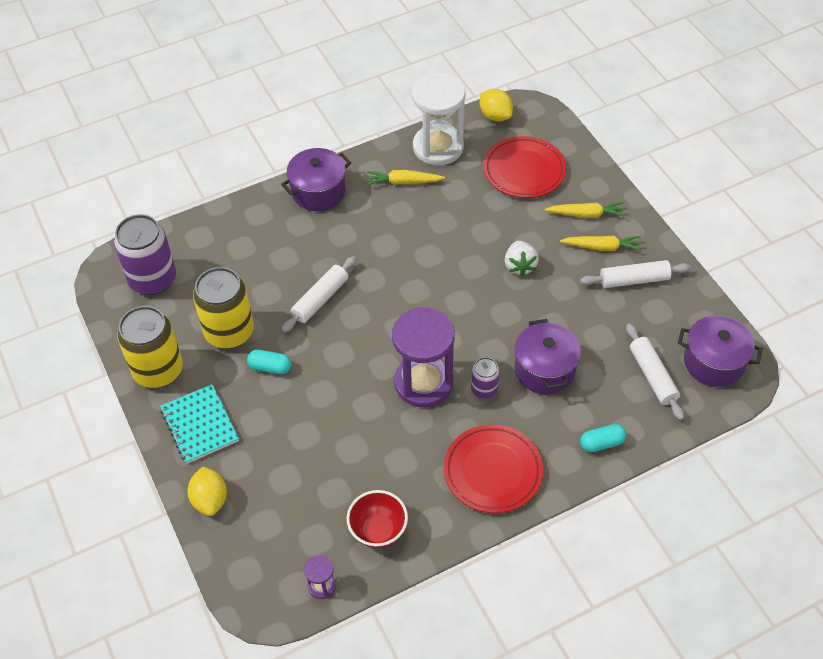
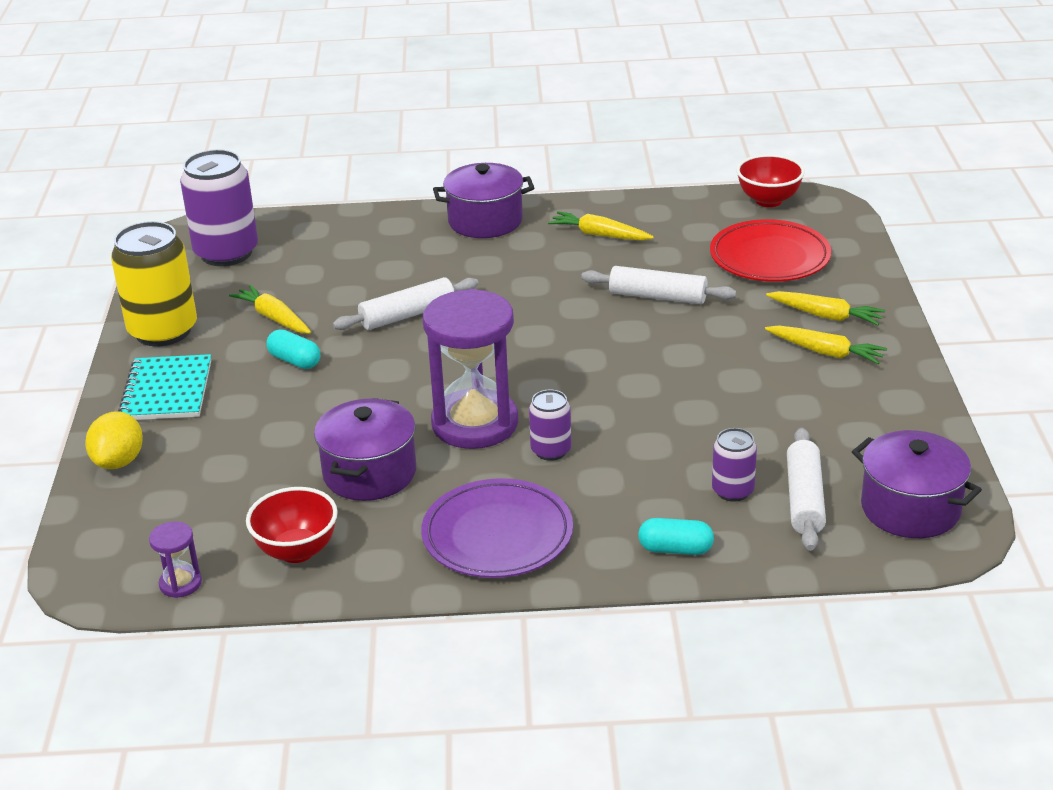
camera: 25 degrees right, 20 degrees down
yellow can [193,267,254,349] -> yellow carrot [229,285,311,334]
white hourglass [412,72,466,165] -> none
red plate [444,424,543,513] -> purple plate [421,478,573,578]
yellow lemon [480,89,513,121] -> red bowl [736,154,805,207]
white strawberry [505,241,539,276] -> none
purple pot [514,319,581,394] -> purple pot moved to [314,398,416,501]
white rolling pin [580,260,691,288] -> white rolling pin moved to [581,266,736,304]
none -> purple can [712,428,757,502]

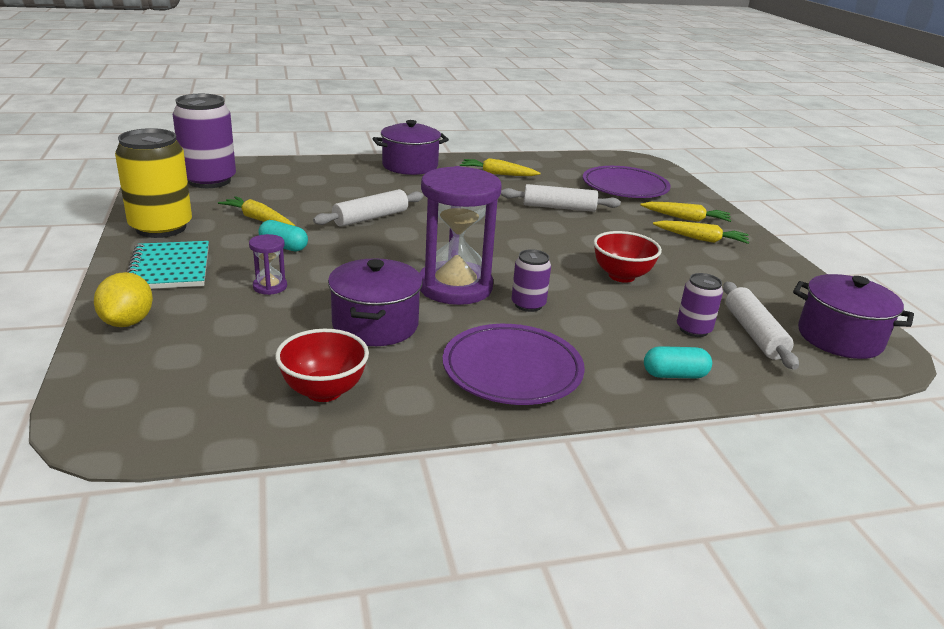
camera: 15 degrees left, 5 degrees down
purple hourglass [149,521,202,598] -> purple hourglass moved to [249,234,287,295]
red plate [710,219,832,282] -> purple plate [583,166,671,198]
red bowl [736,154,805,207] -> red bowl moved to [593,231,662,283]

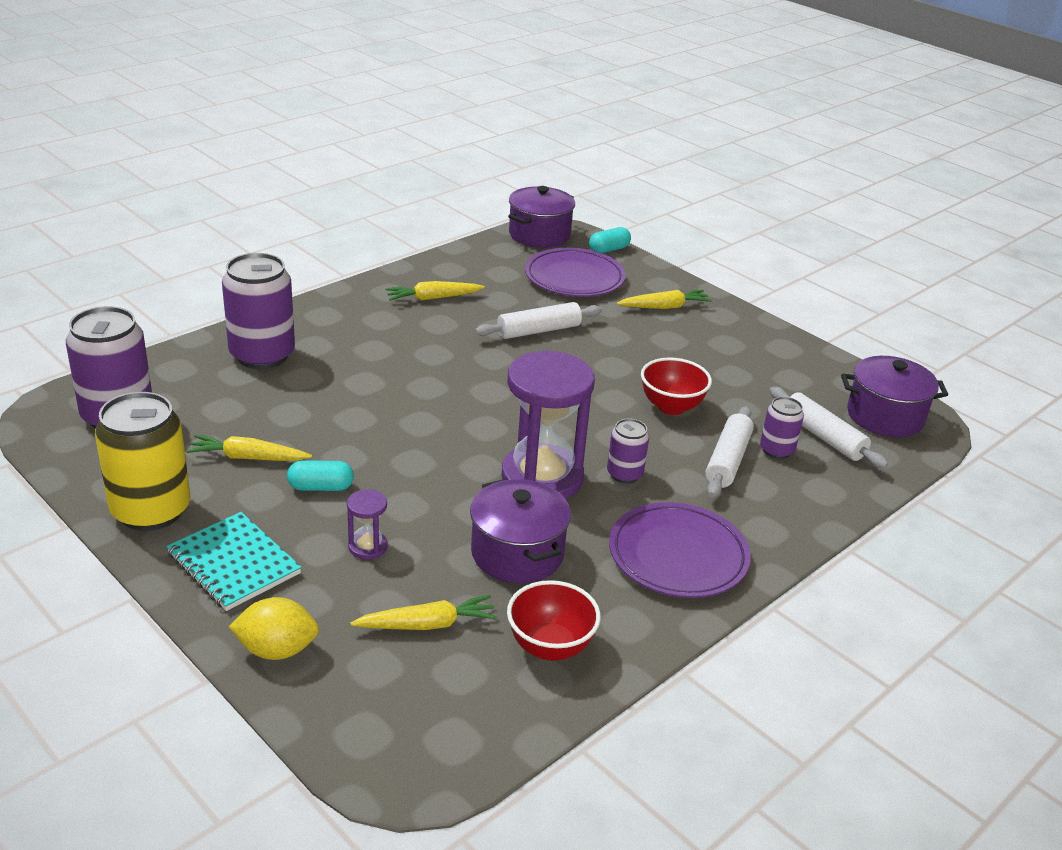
camera: 30 degrees left, 5 degrees up
yellow lemon [94,272,153,327] -> yellow lemon turned 60 degrees counterclockwise [229,597,319,660]
white rolling pin [313,189,424,227] -> white rolling pin moved to [705,406,754,498]
purple pot [372,120,449,175] -> purple pot moved to [508,186,575,248]
turquoise capsule [644,346,712,378] -> turquoise capsule moved to [589,227,631,253]
yellow carrot [653,220,749,244] -> yellow carrot moved to [350,595,497,630]
none -> purple can [222,253,295,369]

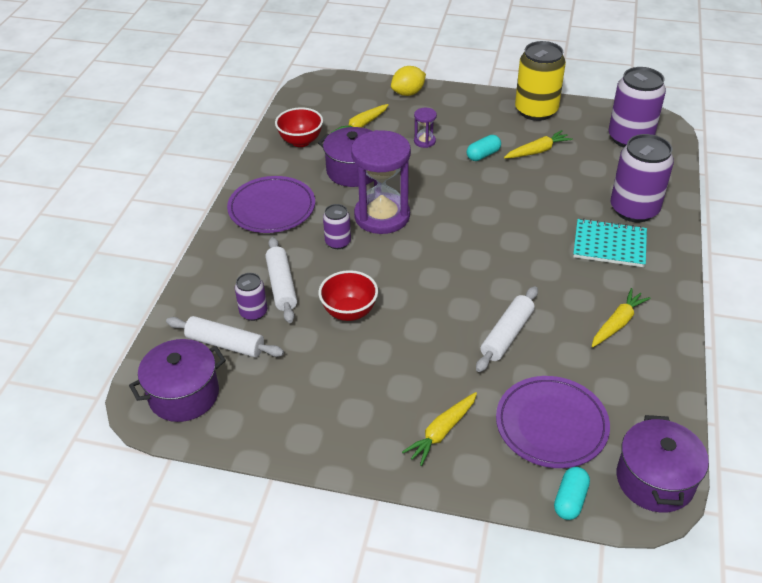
camera: 150 degrees right, 10 degrees up
turquoise notebook [166,512,302,611] -> turquoise notebook moved to [573,218,647,267]

